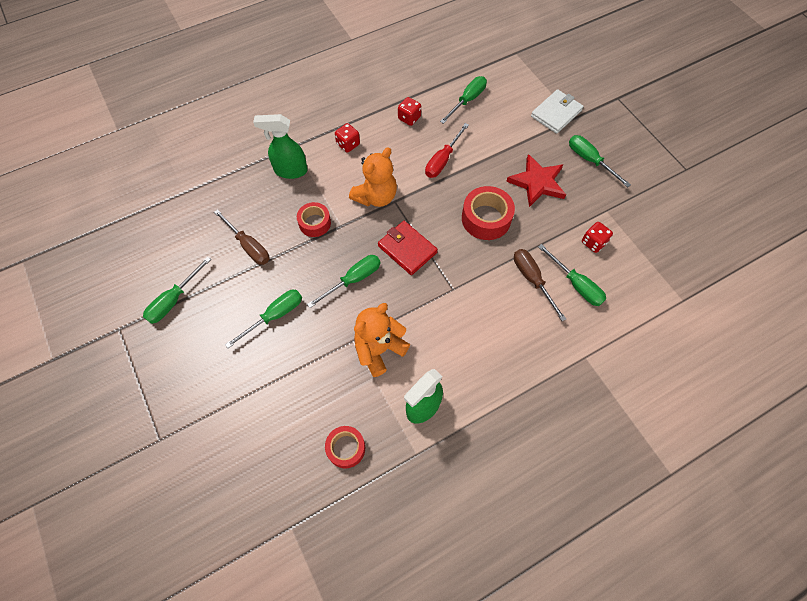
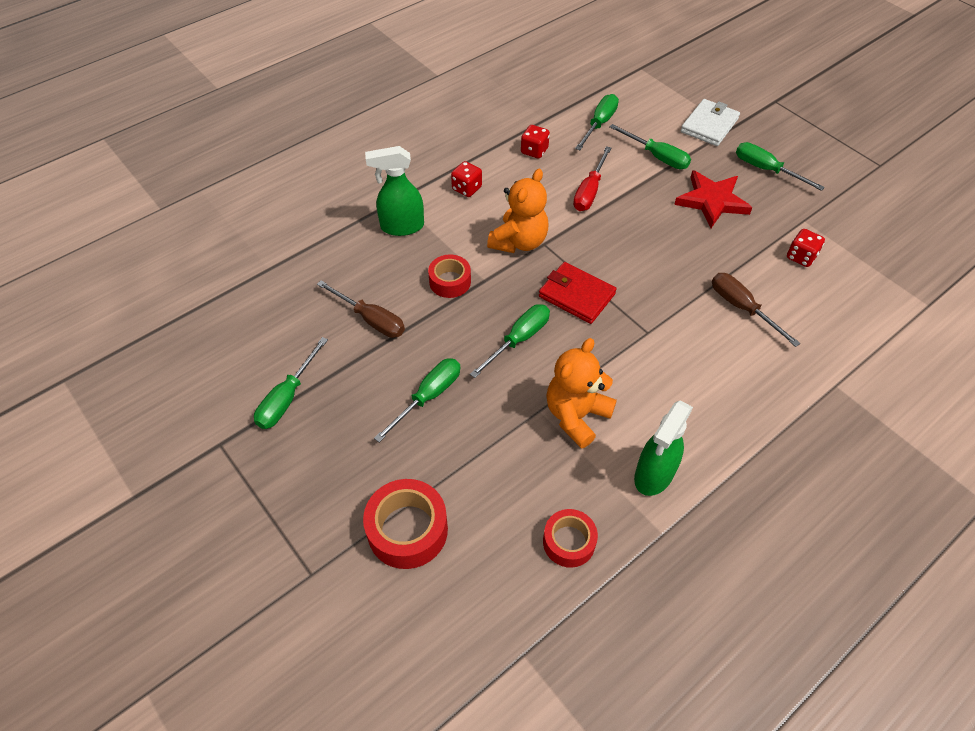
camera: 10 degrees left, 10 degrees down
red tape [462,186,515,240] -> red tape moved to [363,479,448,569]
green screwdriver [538,244,606,306] -> green screwdriver moved to [609,124,691,169]

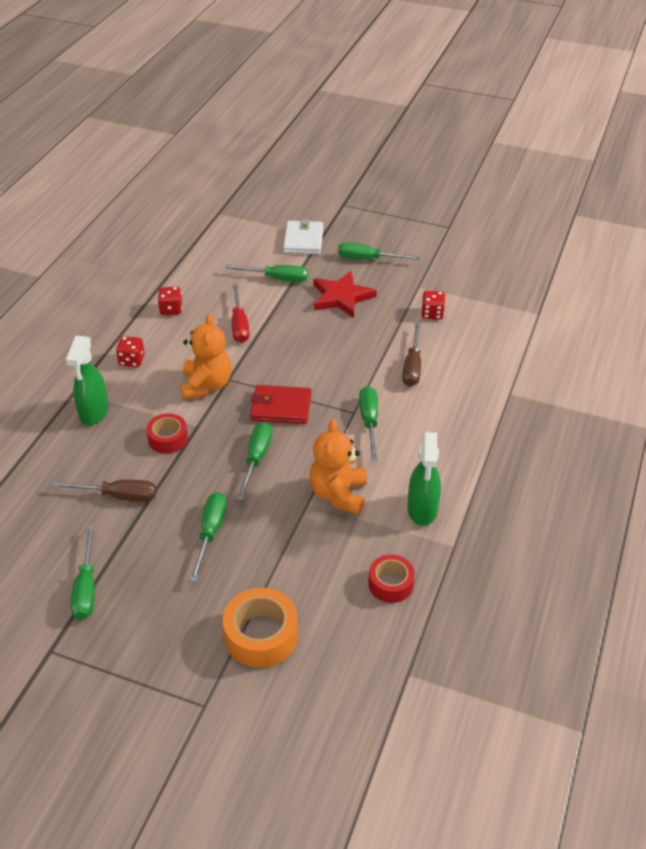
camera: 30 degrees left, 10 degrees down
red tape [363,479,448,569] -> orange tape [223,588,298,668]
green spray bottle [365,146,424,236] -> green spray bottle turned 45 degrees counterclockwise [65,336,109,425]
green screwdriver [575,94,619,150] -> green screwdriver moved to [359,386,378,460]
brown screwdriver [712,273,800,347] -> brown screwdriver turned 105 degrees counterclockwise [402,322,421,387]

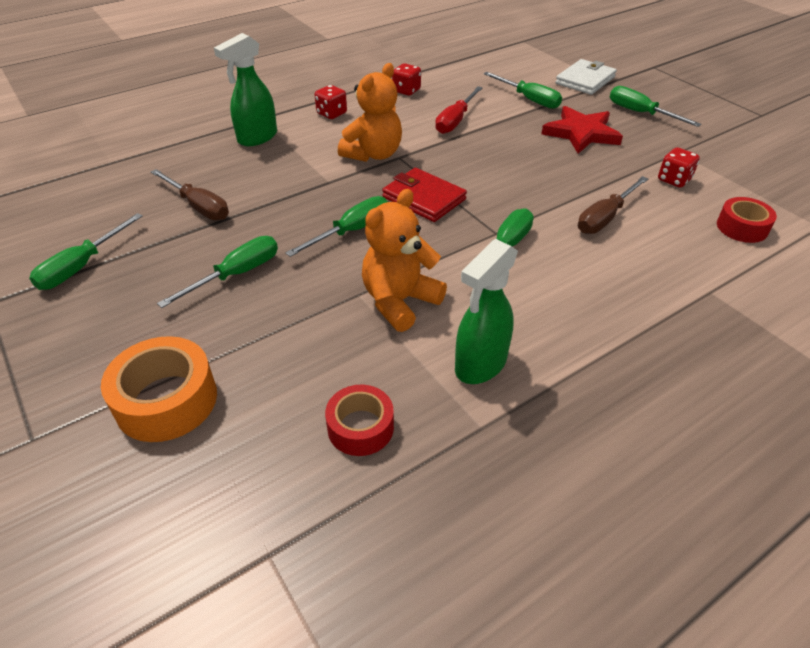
camera: 35 degrees right, 0 degrees up
red tape [146,413,188,454] -> red tape moved to [717,197,777,243]

